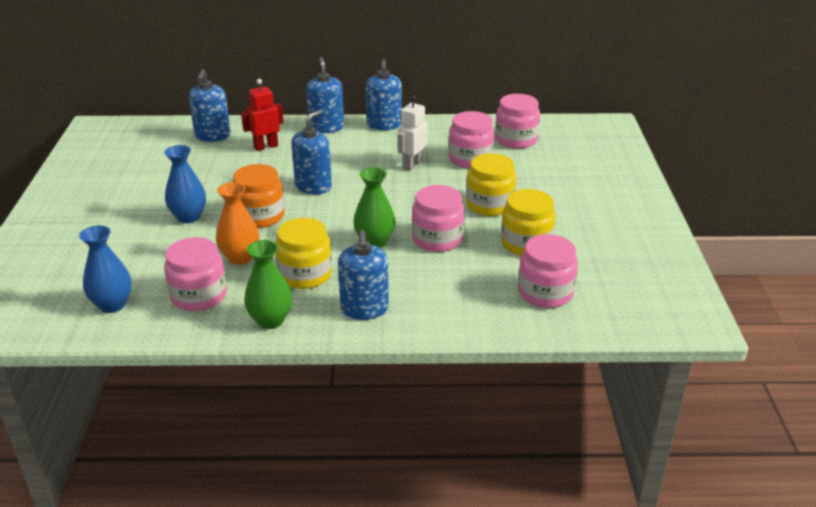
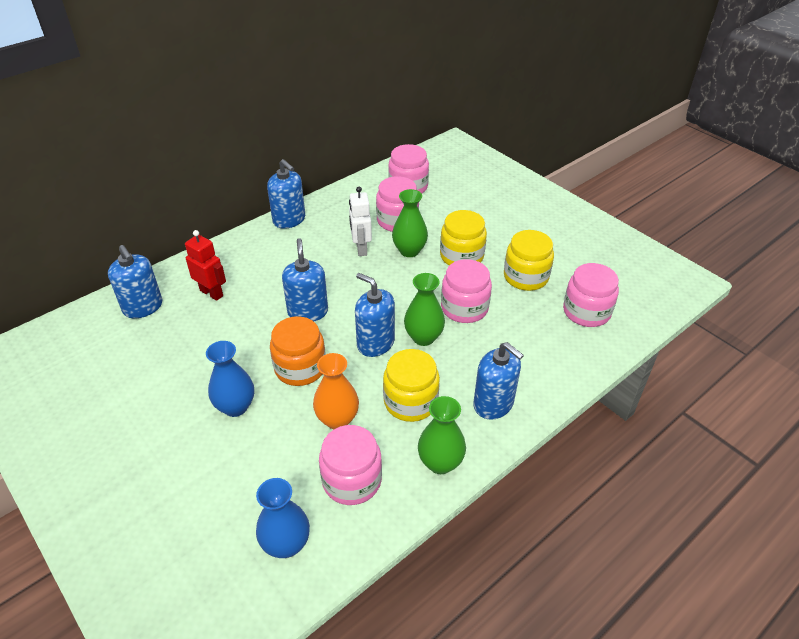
camera: 40 degrees left, 10 degrees up
red robot [241,79,284,151] -> red robot turned 105 degrees clockwise [185,230,226,301]
blue soap dispenser [306,56,344,133] -> blue soap dispenser moved to [355,273,395,357]
none -> green vase [392,189,428,257]

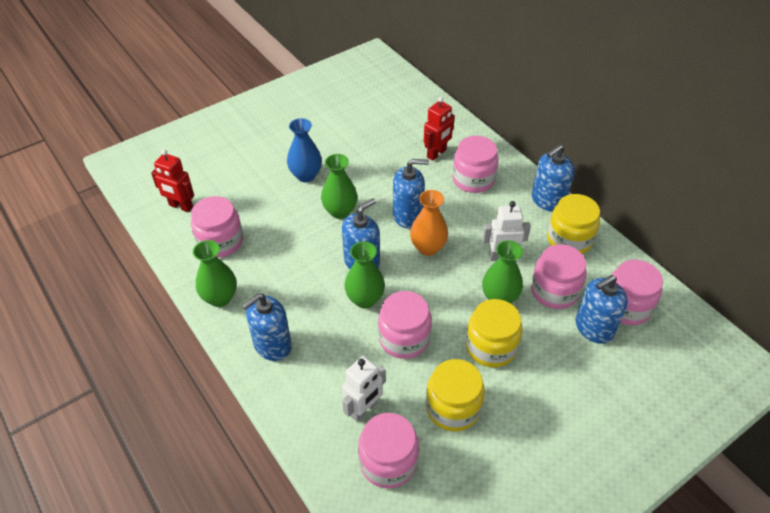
camera: 95 degrees right, 5 degrees up
blue soap dispenser [108,245,162,318] -> blue soap dispenser moved to [575,275,628,344]
blue vase [256,478,310,558] -> red robot [151,150,194,212]
orange jar [270,316,326,386] -> green vase [321,154,357,219]
orange vase [313,353,359,429] -> orange vase moved to [410,190,448,256]
yellow jar [383,349,440,422] -> yellow jar moved to [547,194,600,254]
none -> white robot [342,356,385,422]
none -> pink jar [453,136,498,193]

